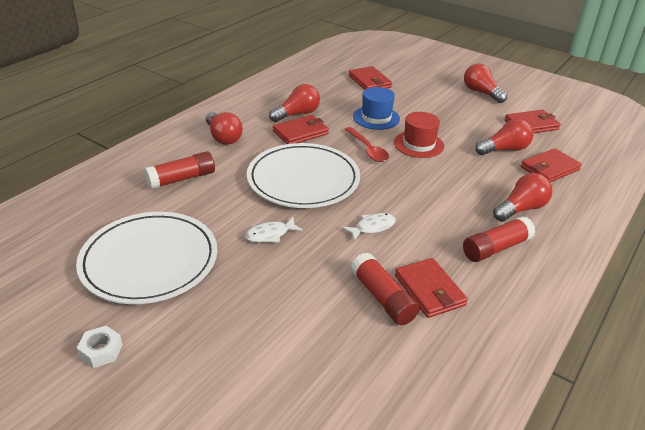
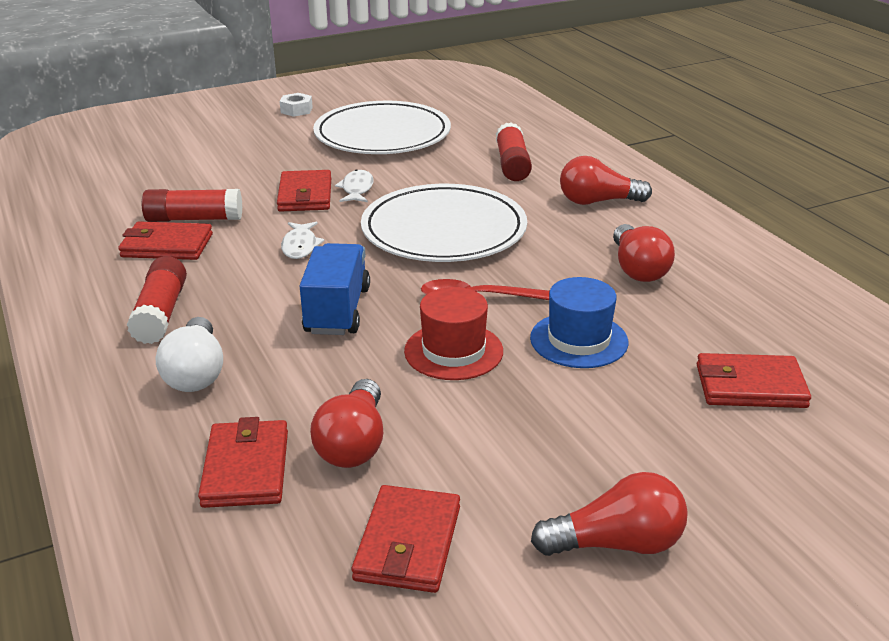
camera: 120 degrees right, 5 degrees down
red wallet [273,115,329,144] -> red wallet moved to [277,170,331,212]
red light bulb [493,173,553,222] -> white light bulb [156,317,223,392]
none -> blue truck [300,243,370,335]

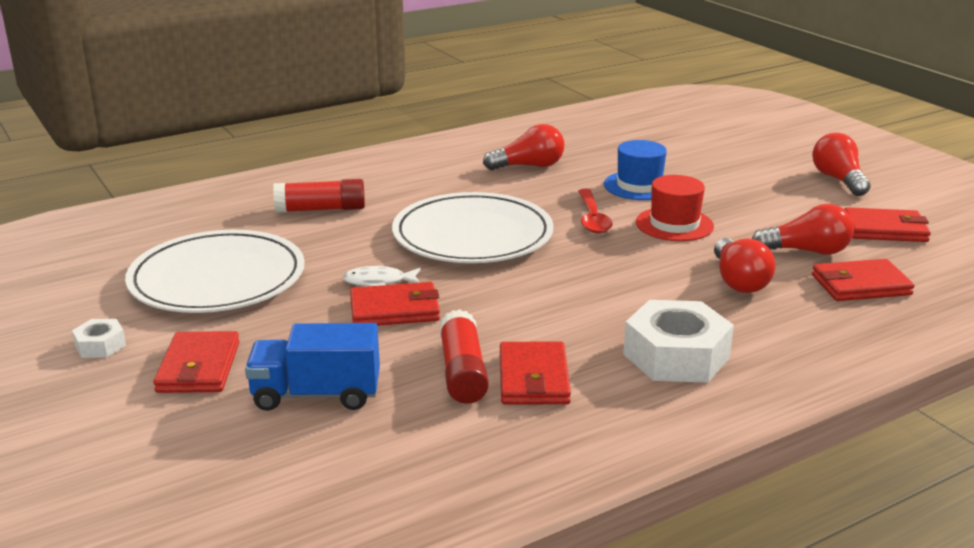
camera: 95 degrees left, 5 degrees down
red glue stick [127,256,187,344] -> white nut [623,300,734,383]
white light bulb [156,317,223,392] -> none
white fish [281,222,325,259] -> none
blue truck [300,243,370,335] -> blue truck moved to [245,323,380,411]
red light bulb [560,156,652,205] -> red light bulb moved to [714,238,775,293]
red wallet [697,353,811,408] -> red wallet moved to [153,331,240,393]

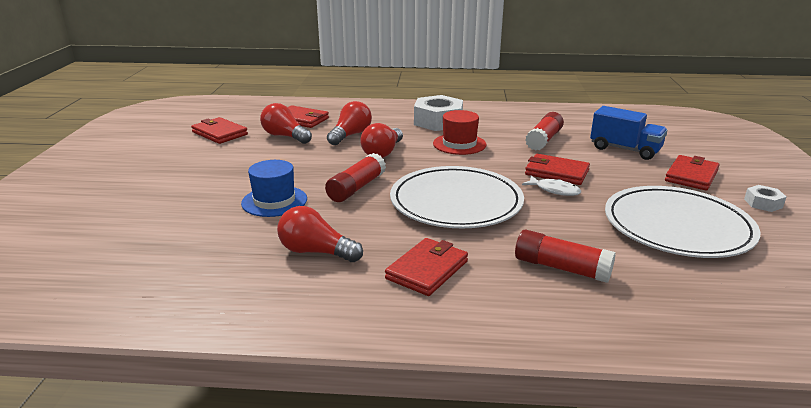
camera: 145 degrees left, 0 degrees up
red wallet [500,342,571,405] -> red wallet moved to [385,238,468,296]
red spoon [578,189,613,233] -> red glue stick [325,153,386,202]
red hat [636,175,714,241] -> red hat moved to [433,110,486,155]
red light bulb [812,133,871,196] -> red light bulb moved to [360,123,403,158]

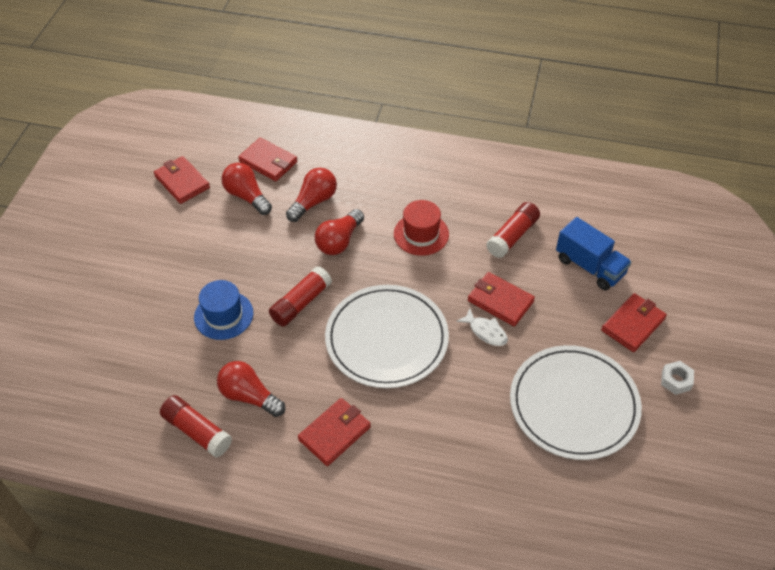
camera: 10 degrees right, 25 degrees up
white nut [414,95,463,131] -> none
red glue stick [515,229,616,283] -> red glue stick moved to [160,395,232,458]

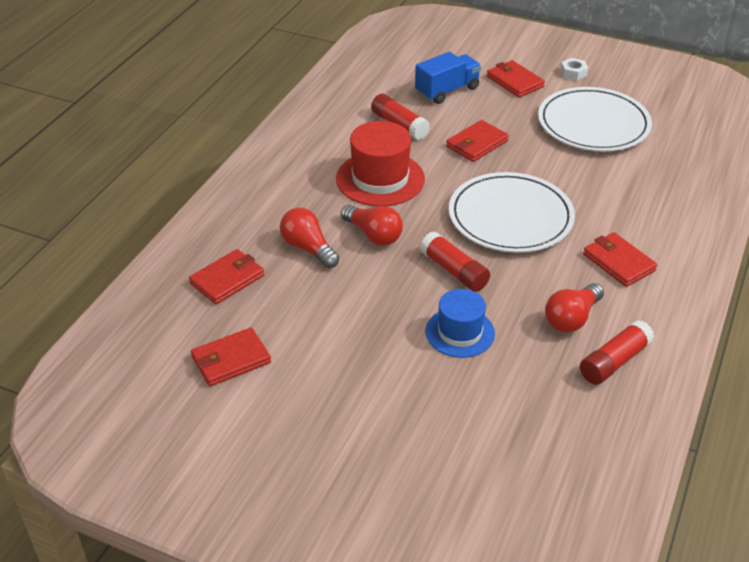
camera: 80 degrees left, 10 degrees down
red light bulb [222,163,272,215] -> none
red hat [394,200,449,256] -> red hat [336,121,425,207], size x1.51
white fish [456,308,508,346] -> none

